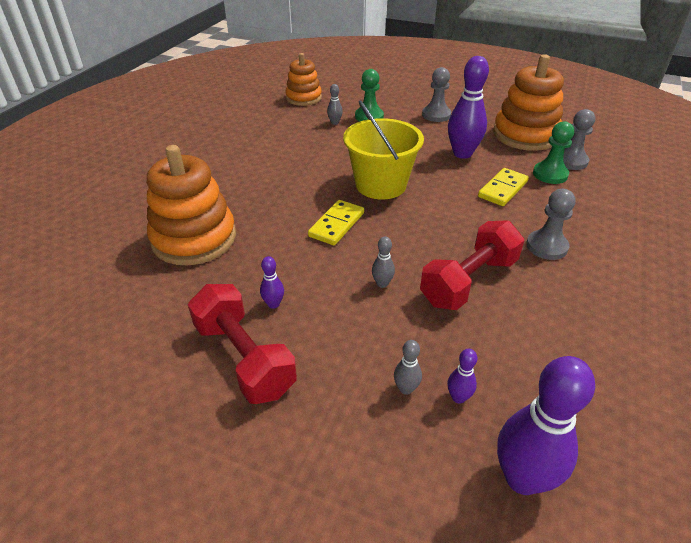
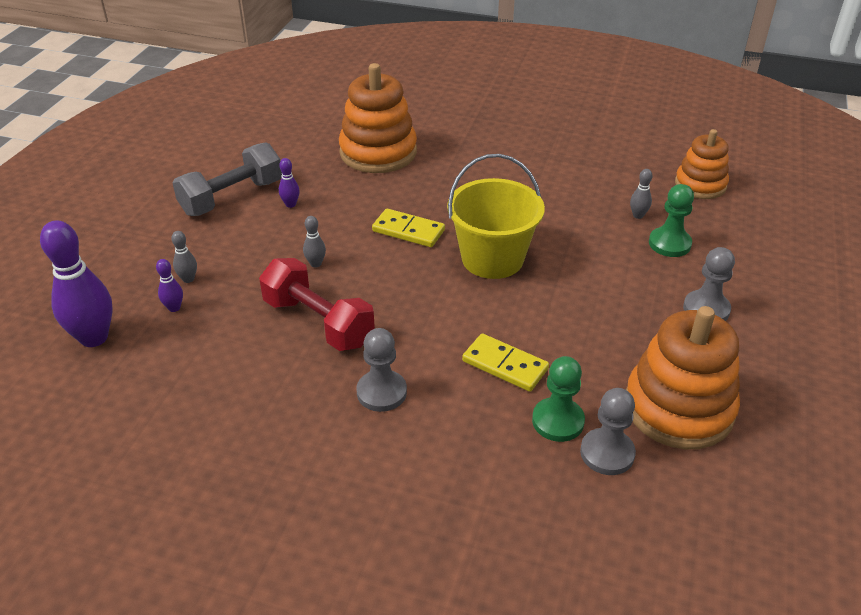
camera: 85 degrees right, 0 degrees up
red dumbbell [188,284,297,404] -> grey dumbbell [173,142,282,216]
purple bowling pin [448,56,489,159] -> none

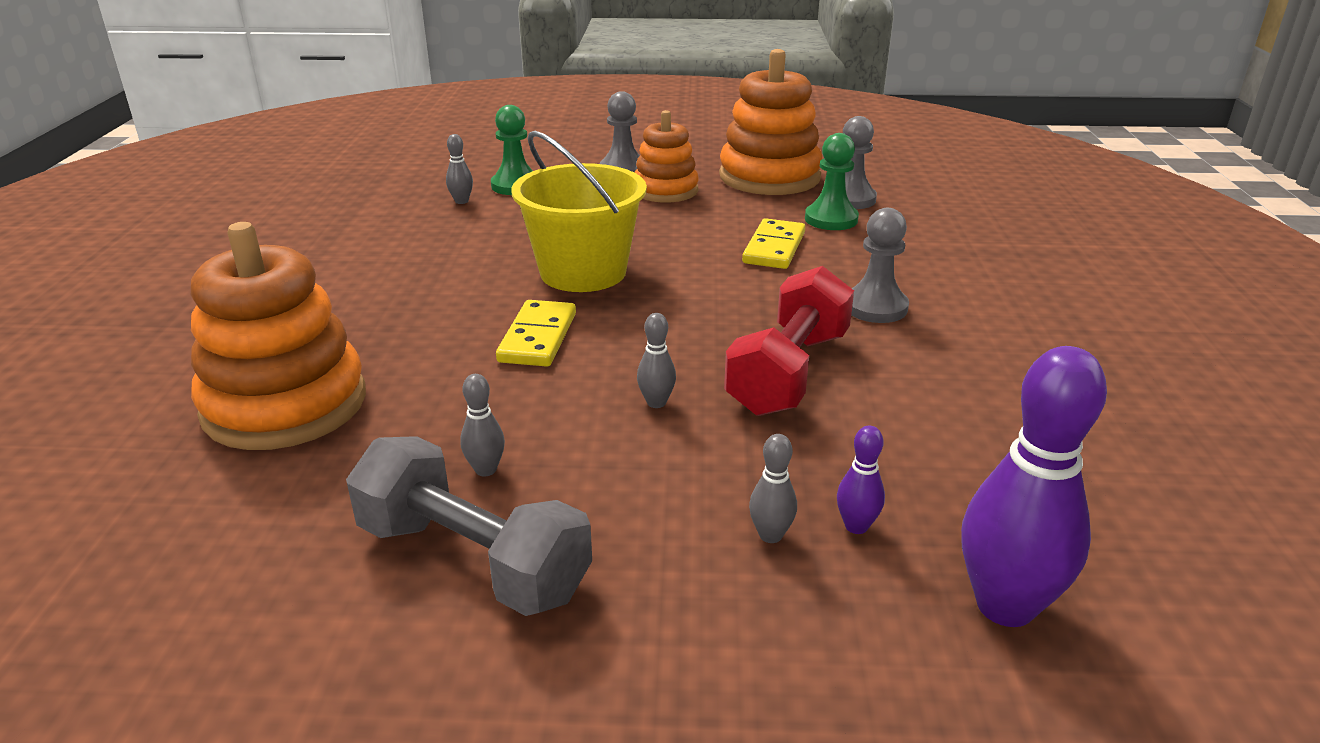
camera: 105 degrees left, 10 degrees down
purple bowling pin [279,158,300,208] -> grey bowling pin [460,374,505,476]
orange stacking toy [675,129,729,199] -> orange stacking toy moved to [634,110,699,203]

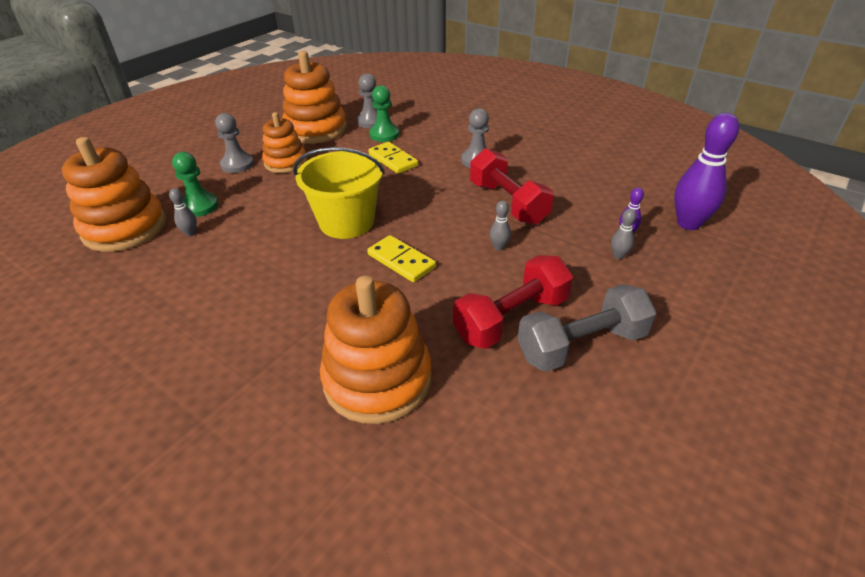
camera: 55 degrees left, 10 degrees up
grey bowling pin [460,374,505,476] -> red dumbbell [453,255,573,349]
none -> orange stacking toy [62,137,166,252]

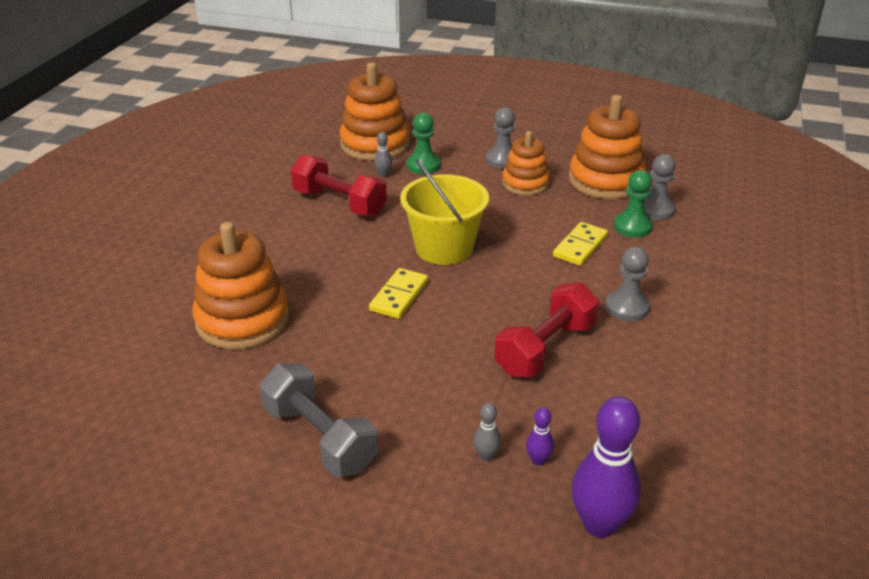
camera: 70 degrees right, 5 degrees down
red dumbbell [453,255,573,349] -> red dumbbell moved to [291,155,387,216]
grey bowling pin [490,201,511,250] -> none

